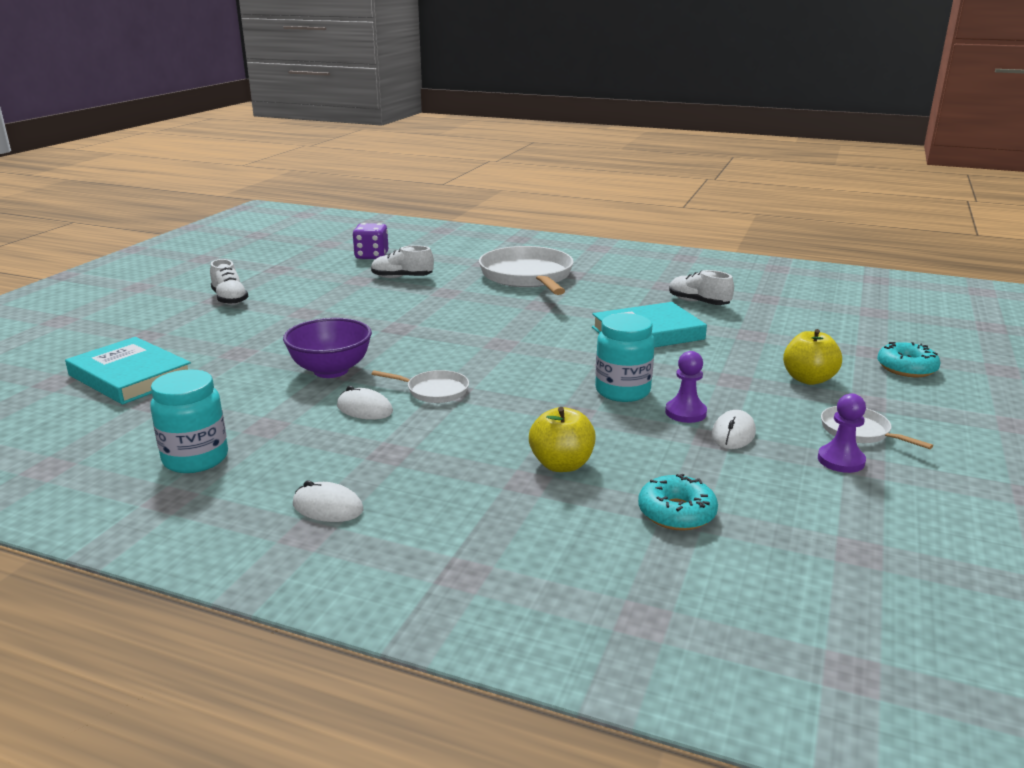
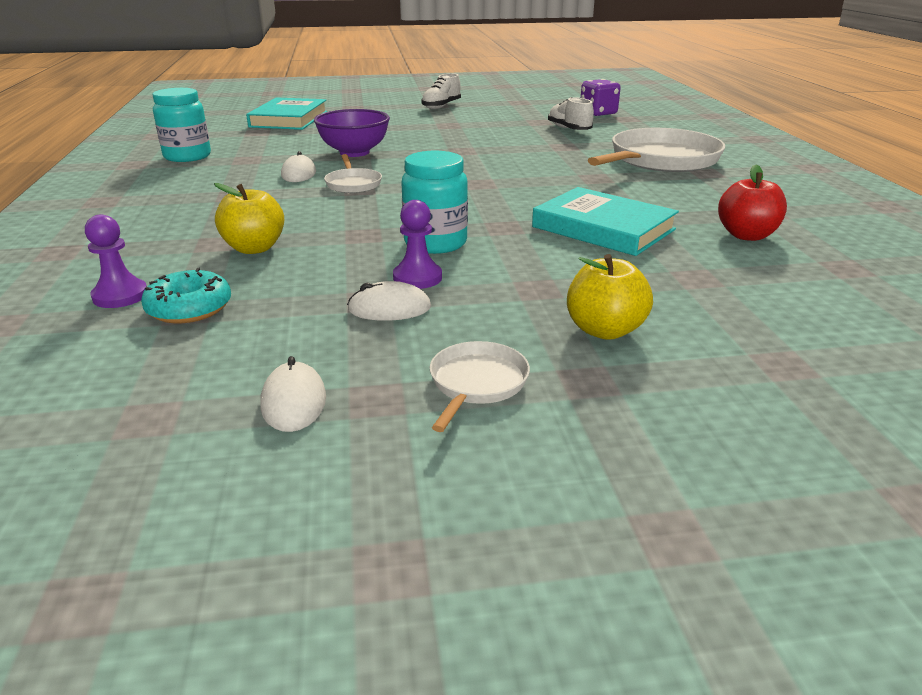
camera: 60 degrees right, 5 degrees up
white mouse [293,481,364,522] -> white mouse moved to [260,356,326,432]
white shoe [669,270,734,305] -> red apple [718,165,787,241]
purple pawn [818,393,866,473] -> purple pawn moved to [85,215,147,308]
turquoise donut [877,342,940,377] -> none

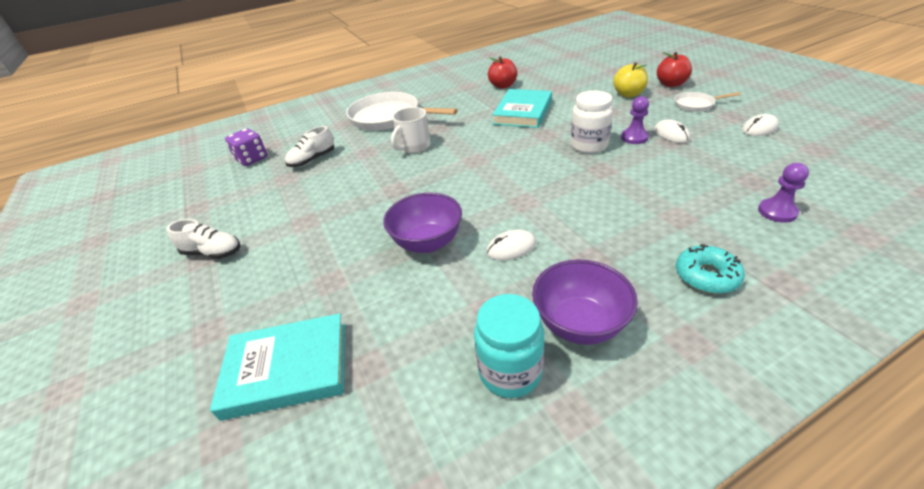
camera: 105 degrees left, 10 degrees up
turquoise donut [141,268,231,323] -> turquoise donut moved to [676,244,745,294]
yellow apple [214,183,284,254] -> none
white pan [324,154,382,193] -> none
turquoise jar [401,151,468,254] -> white jar [570,91,613,154]
none -> white mug [391,107,430,153]
none -> purple bowl [532,260,638,345]
none -> red apple [657,52,692,87]

